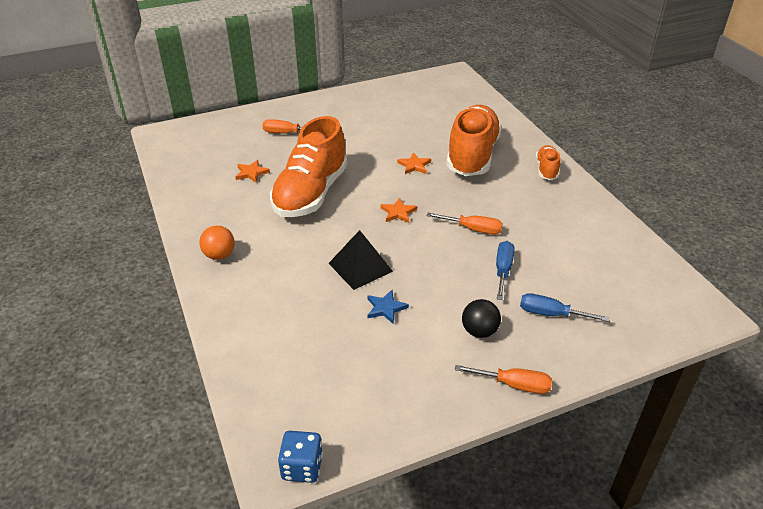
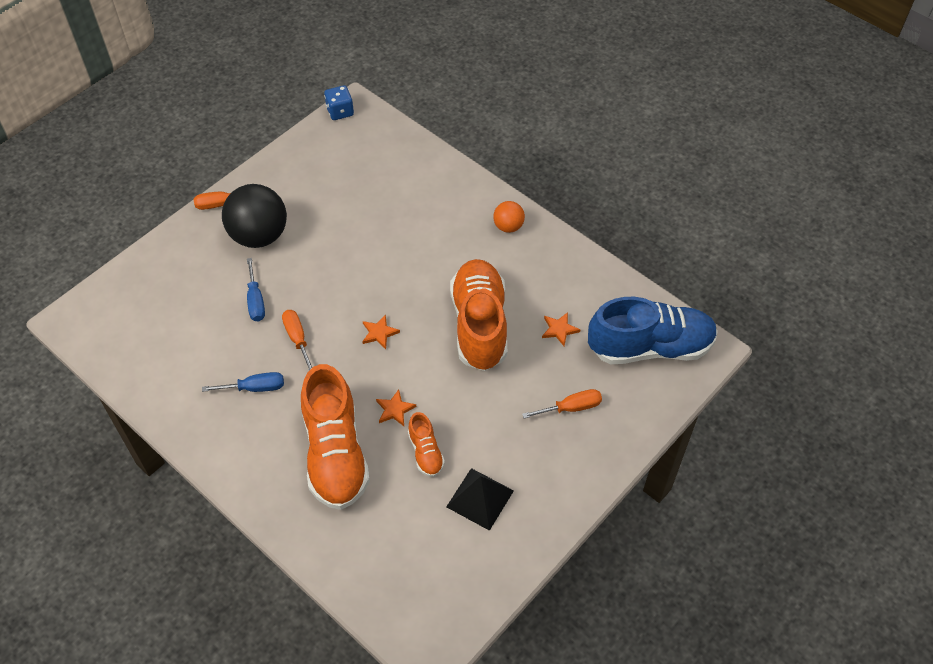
camera: 155 degrees right, 15 degrees up
black pyramid [329,230,393,290] -> black pyramid moved to [446,468,514,531]
blue star [367,290,409,324] -> none
orange screwdriver [427,213,503,234] -> orange screwdriver turned 75 degrees clockwise [282,310,313,370]
black ball [462,299,501,338] -> black ball [222,184,287,248], size x1.99
blue screwdriver [520,293,610,322] -> blue screwdriver moved to [202,372,284,392]
orange shoe [536,145,560,180] -> orange shoe moved to [408,412,445,477]
none -> blue shoe [588,297,718,364]

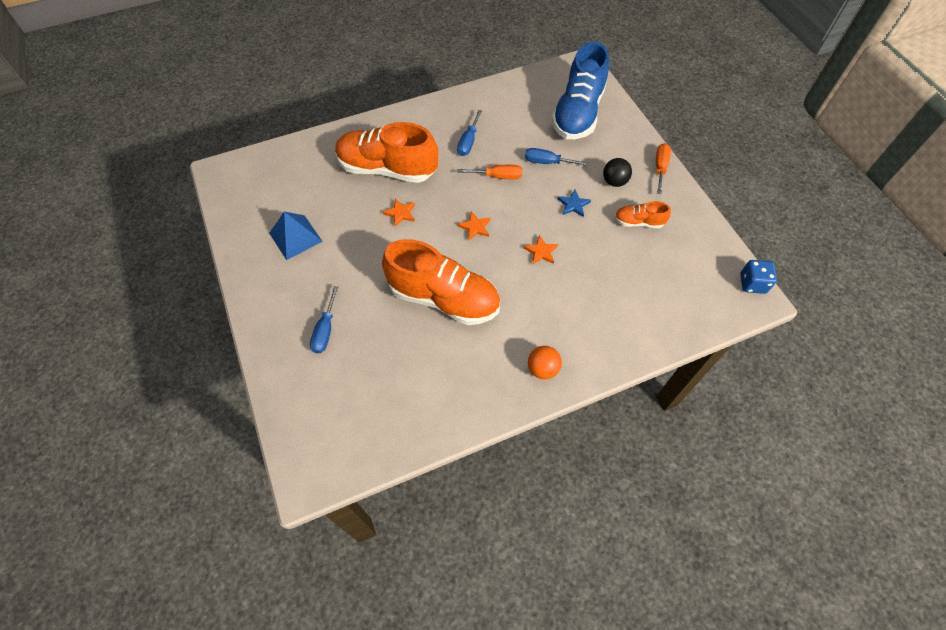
camera: 115 degrees right, 5 degrees up
black ball [222,184,287,248] -> black ball [603,158,632,187], size x0.50
orange shoe [408,412,445,477] -> orange shoe moved to [615,201,671,228]
black pyramid [446,468,514,531] -> blue pyramid [269,211,323,260]
orange screwdriver [522,389,602,419] -> blue screwdriver [310,286,338,353]
orange star [542,312,580,346] -> orange star moved to [523,235,558,265]
blue shoe [588,297,718,364] -> blue shoe moved to [551,42,609,139]
none -> blue star [558,190,591,217]

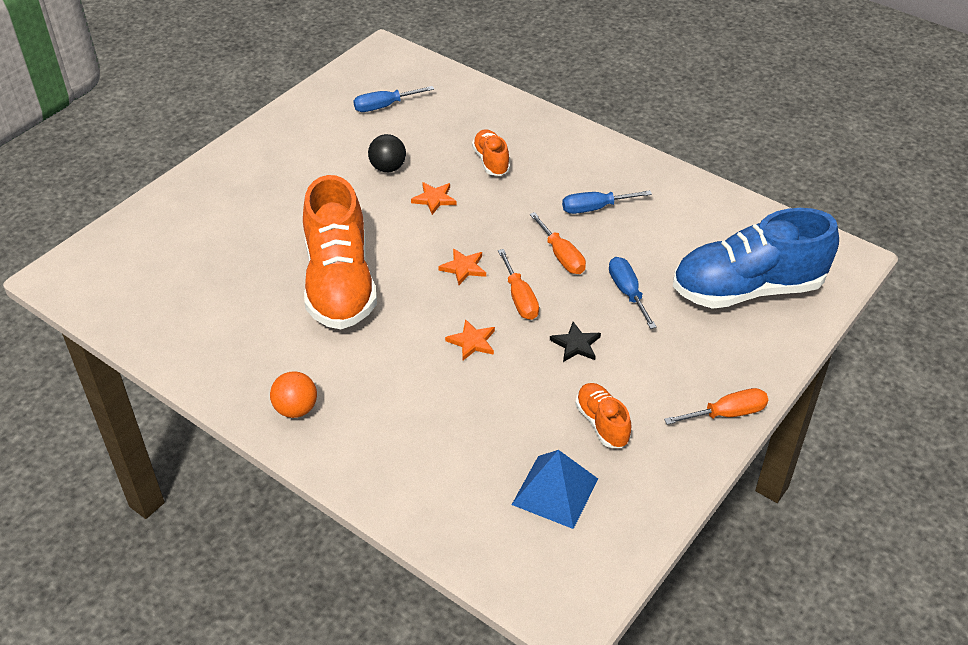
camera: 60 degrees right, 15 degrees down
blue pyramid [269,211,323,260] -> blue pyramid moved to [512,450,598,529]
blue screwdriver [310,286,338,353] -> blue screwdriver moved to [353,86,434,112]
orange shoe [335,122,438,183] -> orange shoe [472,129,510,176], size x0.46
blue star [558,190,591,217] -> black star [550,322,601,362]
black ball [603,158,632,187] -> black ball moved to [368,134,406,172]
blue dice [740,260,777,294] -> none
none -> orange screwdriver [498,249,539,320]

